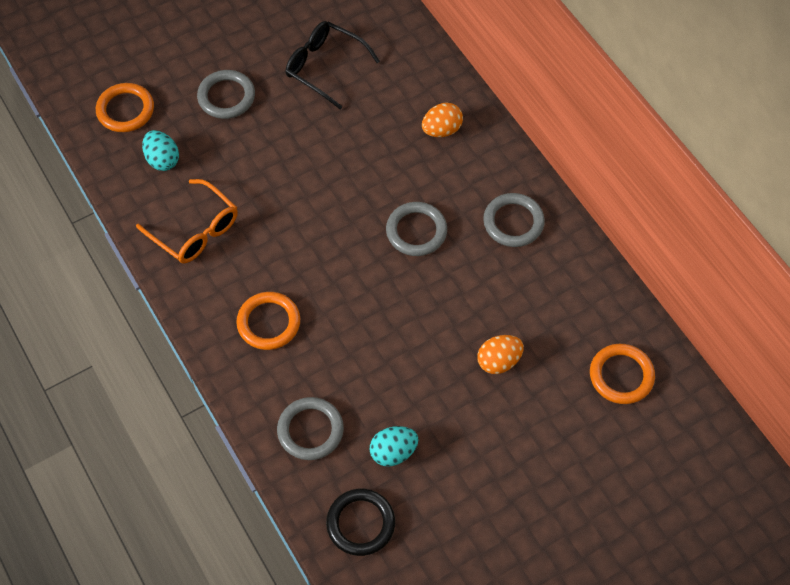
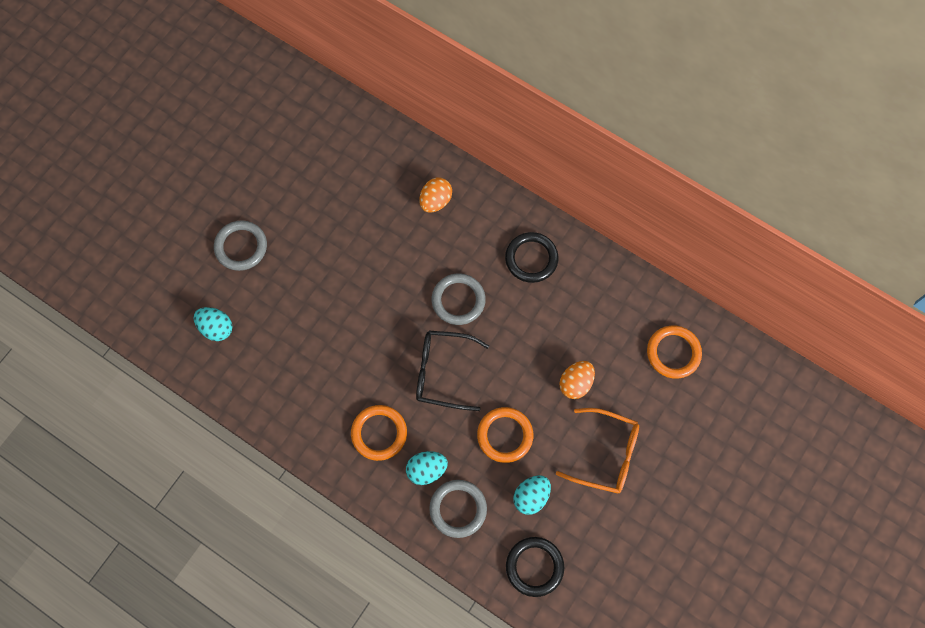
camera: 25 degrees left, 10 degrees up
orange ring [96,83,154,132] -> orange ring moved to [477,407,533,463]
orange glasses [136,179,238,264] -> orange glasses moved to [556,408,639,494]
black glasses [286,21,380,109] -> black glasses moved to [416,331,489,411]
grey ring [483,193,545,247] -> black ring [505,232,558,283]
none -> turquoise egg [406,451,448,485]

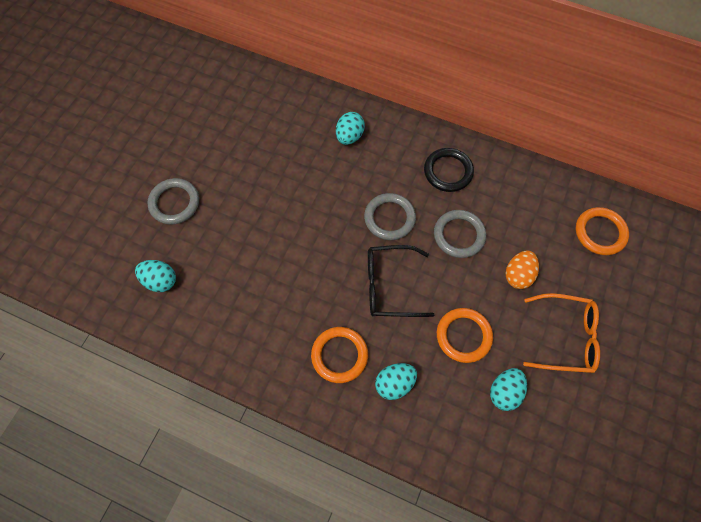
camera: 10 degrees left, 5 degrees down
orange egg [419,178,452,213] -> turquoise egg [336,112,365,145]
grey ring [429,480,487,538] -> grey ring moved to [434,210,486,258]
black ring [506,537,564,597] -> none

